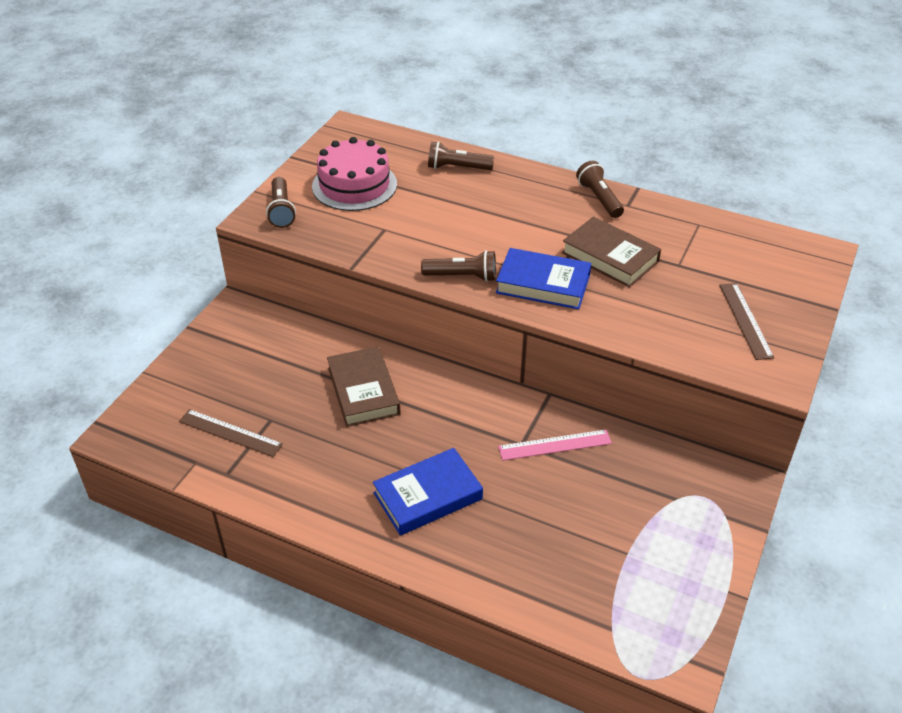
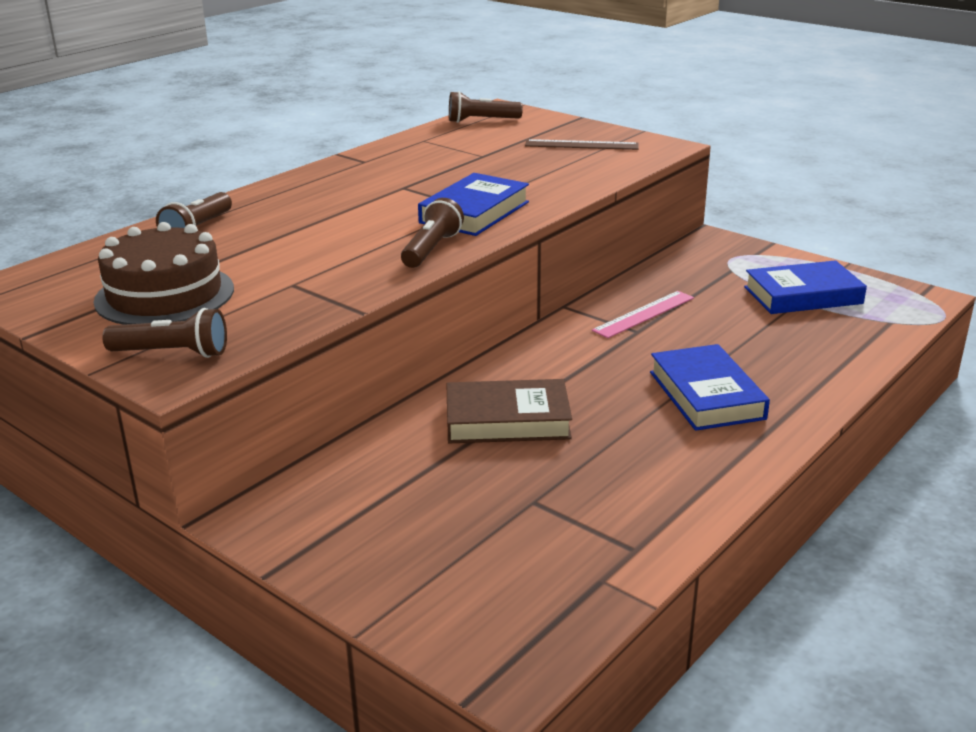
camera: 75 degrees left, 15 degrees down
brown ruler [179,409,283,457] -> none
pink cake [312,137,397,211] -> brown cake [93,222,234,325]
pink ruler [498,429,612,460] -> pink ruler turned 45 degrees clockwise [592,291,694,338]
brown book [562,217,661,287] -> none
brown flashlight [576,160,624,218] -> brown flashlight moved to [449,91,523,123]
none -> blue book [744,260,867,314]

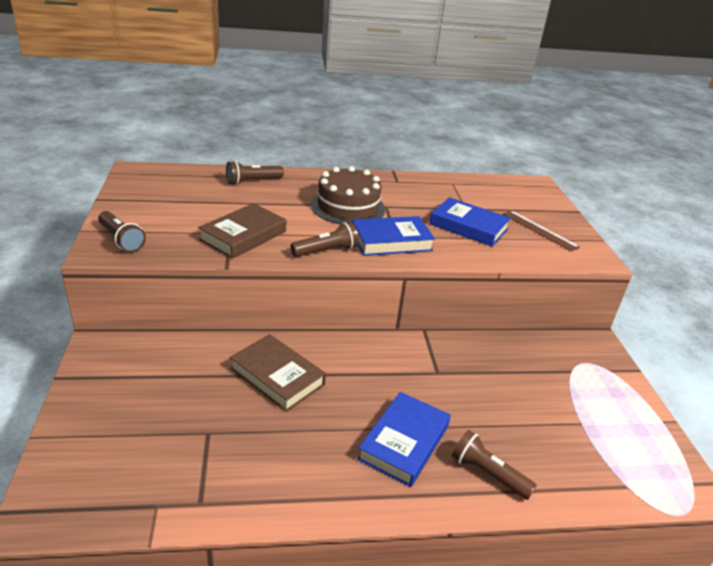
camera: 40 degrees right, 5 degrees up
brown cake [93,222,234,325] -> brown cake moved to [311,166,385,224]
brown flashlight [449,91,523,123] -> brown flashlight moved to [452,430,537,500]
pink ruler [592,291,694,338] -> none
blue book [744,260,867,314] -> blue book moved to [429,197,511,247]
none -> brown book [198,203,286,259]

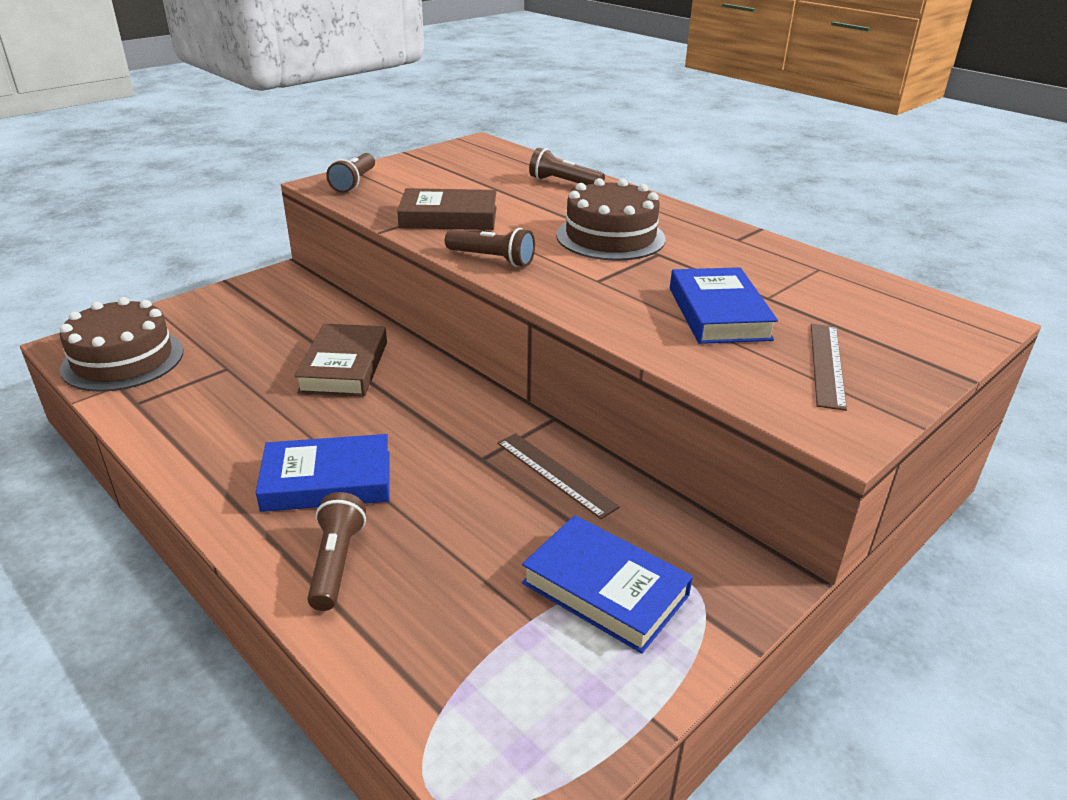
camera: 55 degrees right, 0 degrees up
blue book [352,216,435,256] -> blue book moved to [522,515,693,654]
none -> brown cake [60,297,183,392]
none -> brown ruler [497,433,620,519]

